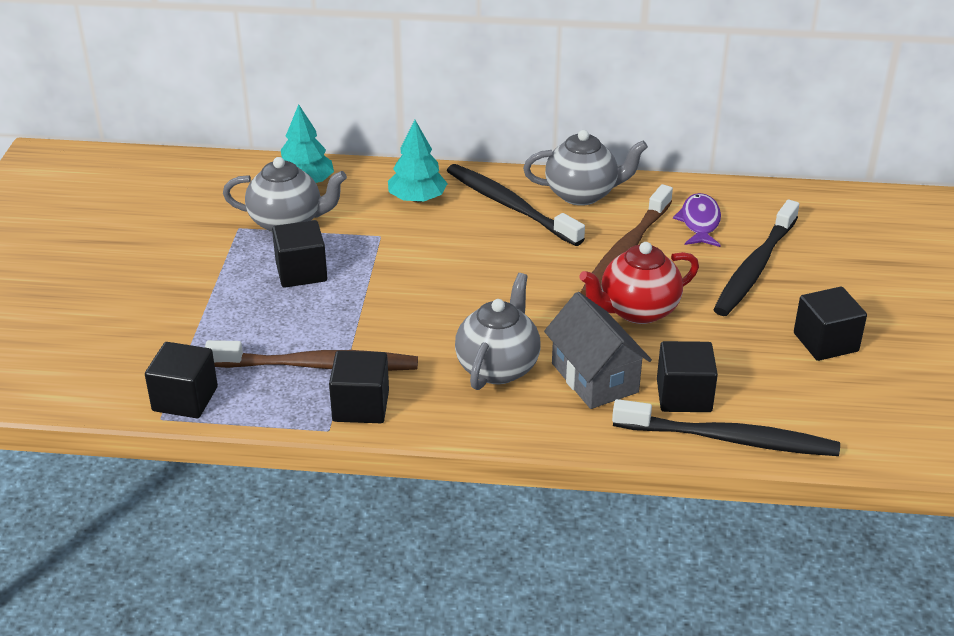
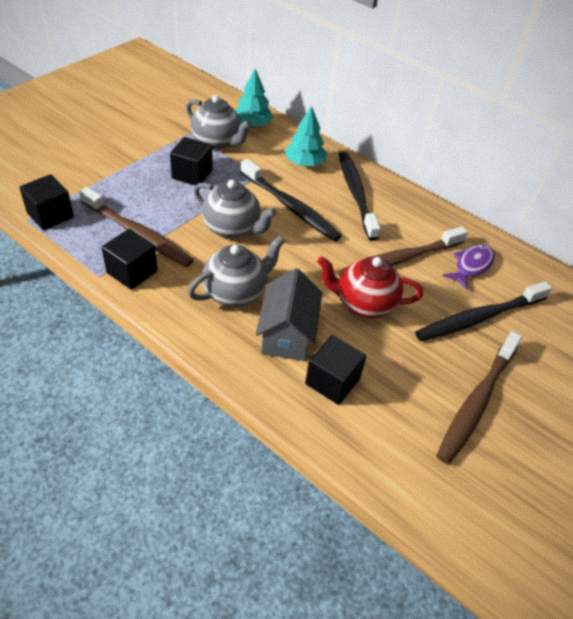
camera: 30 degrees right, 10 degrees up
grey teapot [523,130,648,206] -> grey teapot moved to [194,180,277,239]
black toothbrush [612,399,840,456] -> black toothbrush moved to [240,159,342,241]
black cube [794,287,867,361] -> brown toothbrush [436,331,522,464]

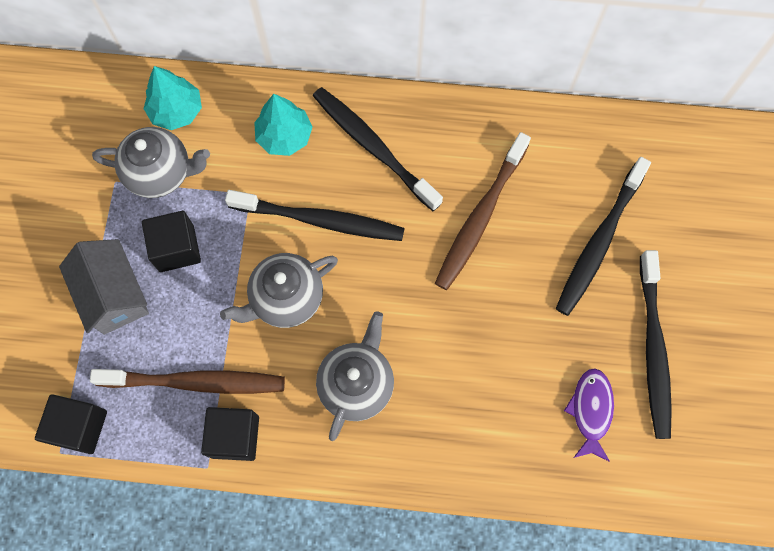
camera: 30 degrees left, 25 degrees up
grey teapot [194,180,277,239] -> grey teapot turned 150 degrees clockwise [220,253,338,328]
grey house [256,268,322,361] -> grey house moved to [59,239,149,335]
black cube [305,335,366,405] -> none
red teapot [317,256,423,318] -> none
brown toothbrush [436,331,522,464] -> black toothbrush [640,250,672,439]
purple fish [443,244,495,290] -> purple fish moved to [564,368,614,462]

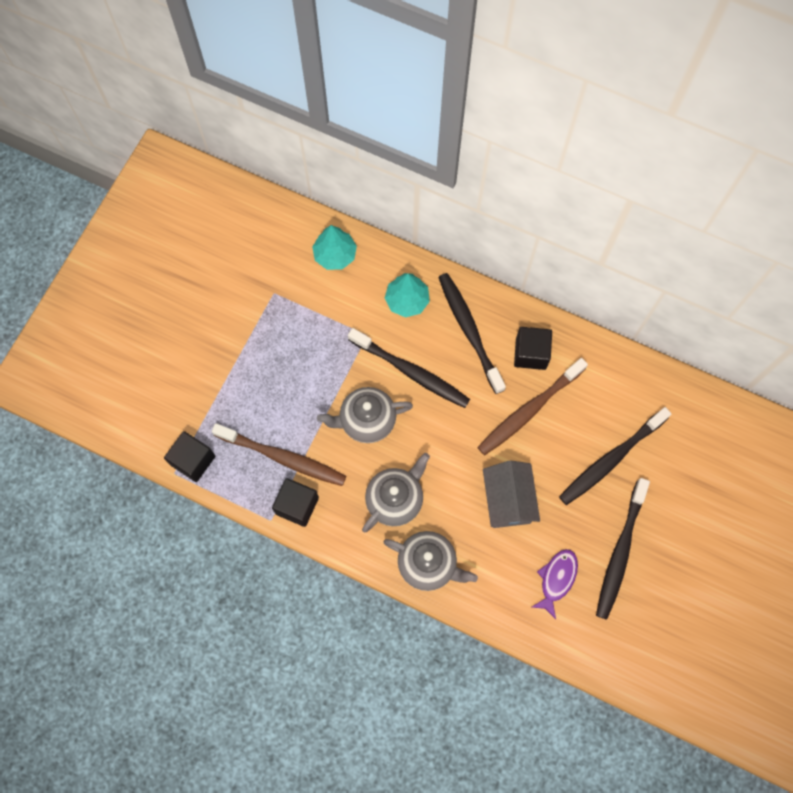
camera: 20 degrees right, 0 degrees up
grey house [59,239,149,335] -> grey house moved to [483,460,540,528]
grey teapot [92,127,210,198] -> grey teapot moved to [384,531,478,591]
black cube [142,211,201,272] -> black cube moved to [514,327,552,370]

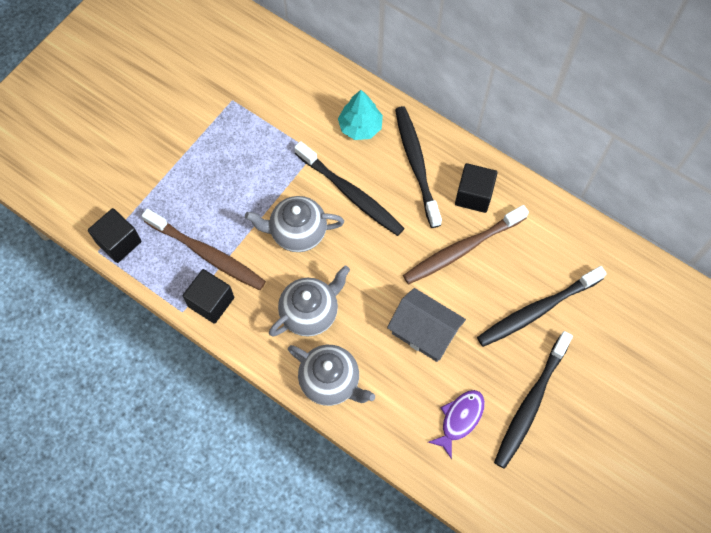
camera: 10 degrees right, 5 degrees down
turquoise tree [312,225,357,270] -> none
grey house [483,460,540,528] -> grey house turned 60 degrees counterclockwise [387,288,466,362]

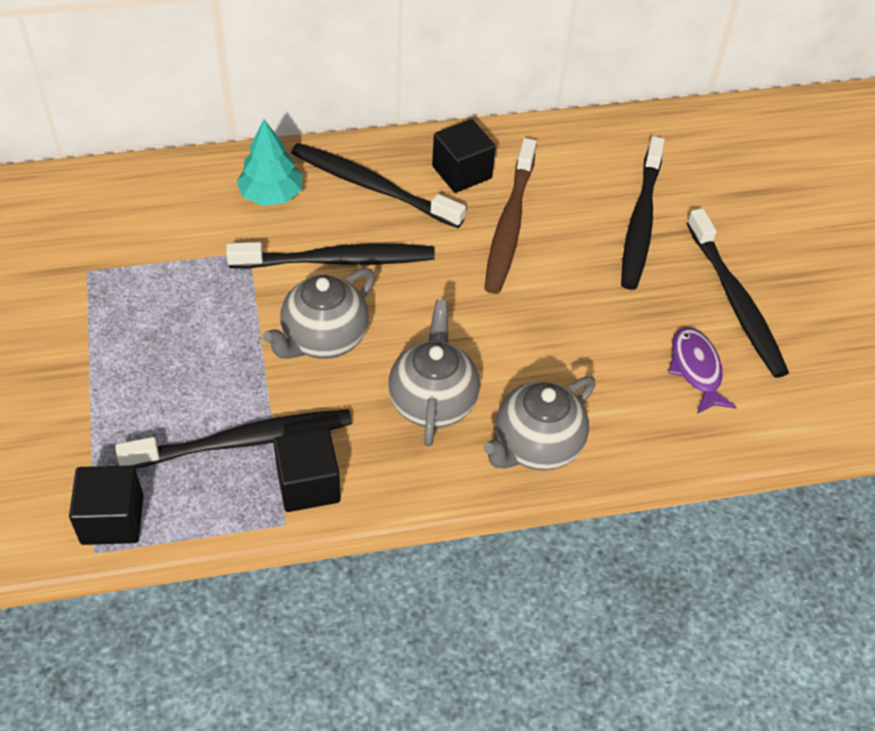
camera: 50 degrees left, 15 degrees down
brown toothbrush [142,209,266,290] -> black toothbrush [115,409,352,468]
grey teapot [288,345,375,406] -> grey teapot turned 150 degrees clockwise [484,376,595,471]
grey house [387,288,466,362] -> none

